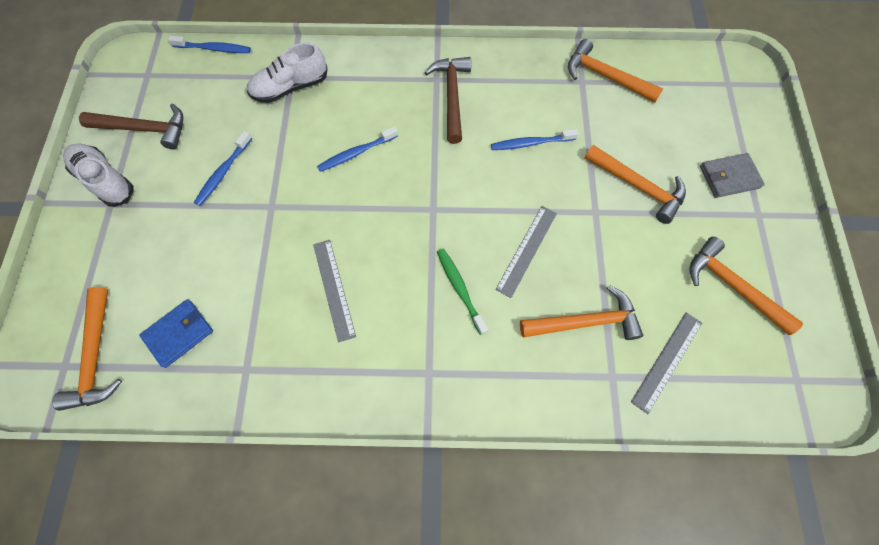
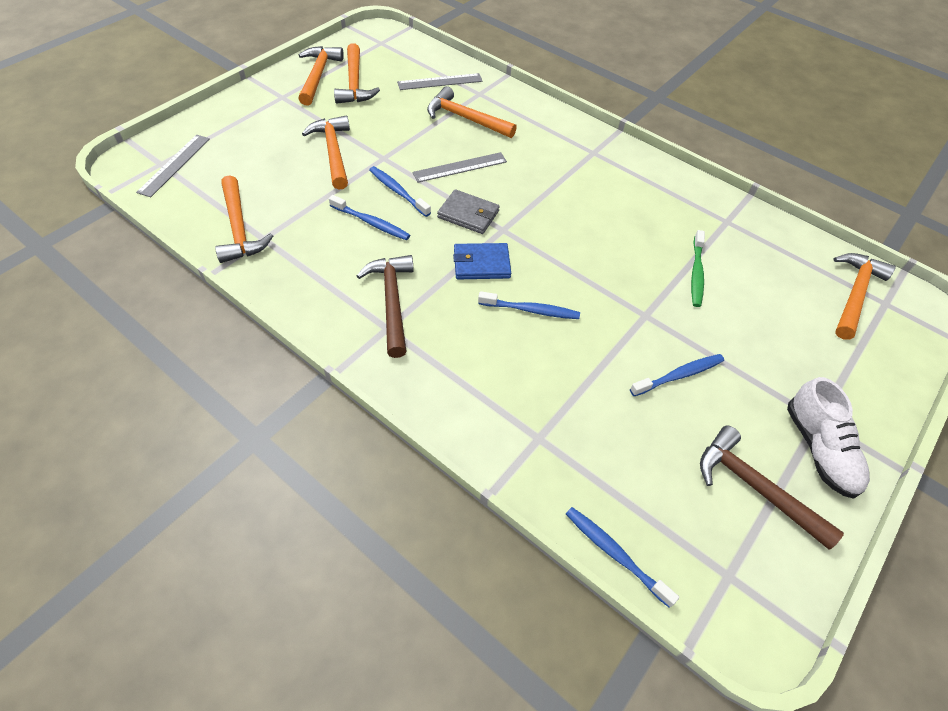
camera: 145 degrees left, 15 degrees down
blue wallet [139,299,213,368] -> blue wallet moved to [453,243,511,279]
white shoe [247,42,327,103] -> none
grey ruler [313,240,356,343] -> grey ruler moved to [136,135,210,197]
brown hammer [425,57,471,144] -> brown hammer turned 135 degrees clockwise [357,255,414,358]
green toothbrush [437,249,488,335] -> green toothbrush moved to [691,230,705,307]
grey wallet [700,153,765,198] -> grey wallet moved to [437,189,500,234]
none -> orange hammer [298,46,344,106]
none -> blue toothbrush [369,166,431,217]

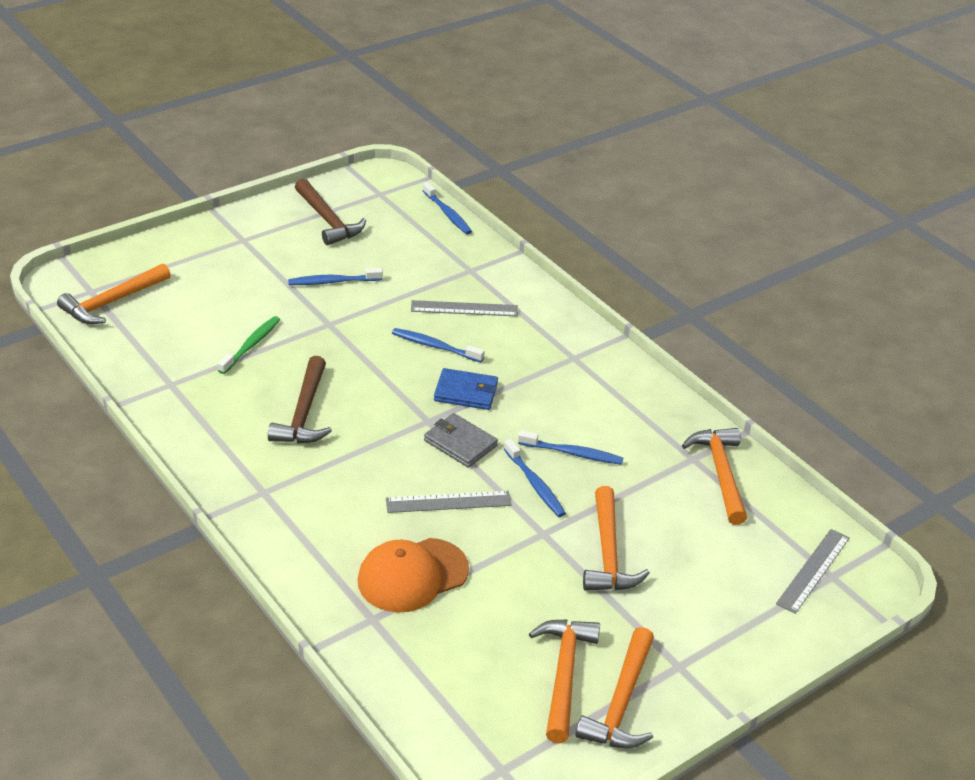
camera: 165 degrees left, 15 degrees down
blue toothbrush [329,195,410,240] -> blue toothbrush turned 150 degrees clockwise [518,430,623,465]
brown hammer [357,255,414,358] -> brown hammer moved to [268,356,332,444]
grey ruler [397,73,483,90] -> grey ruler moved to [411,300,518,317]
orange hammer [427,86,517,138] -> orange cap [358,538,469,613]
white shoe [787,377,870,499] -> none

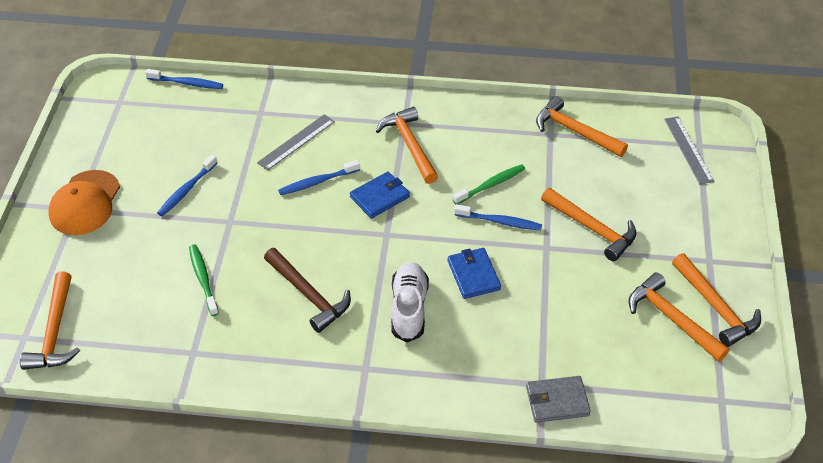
camera: 45 degrees left, 10 degrees up
brown hammer [295,178,366,245] -> none
orange cap [358,538,469,613] -> orange cap moved to [48,170,120,235]
grey ruler [386,491,512,513] -> blue wallet [448,248,501,299]
grey wallet [424,413,498,468] -> grey wallet moved to [526,376,591,423]
blue toothbrush [518,430,623,465] -> green toothbrush [453,164,525,204]
none -> orange hammer [376,107,438,184]
none -> white shoe [391,262,429,342]

